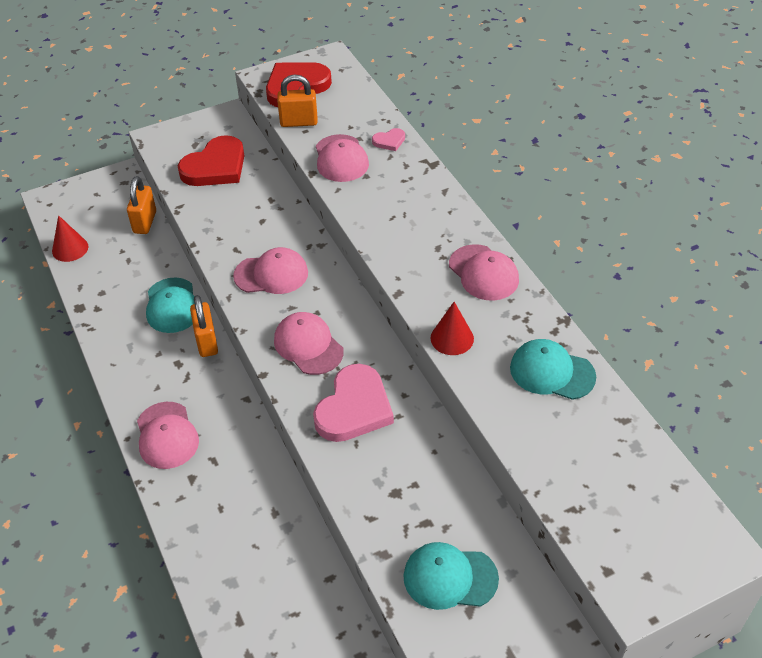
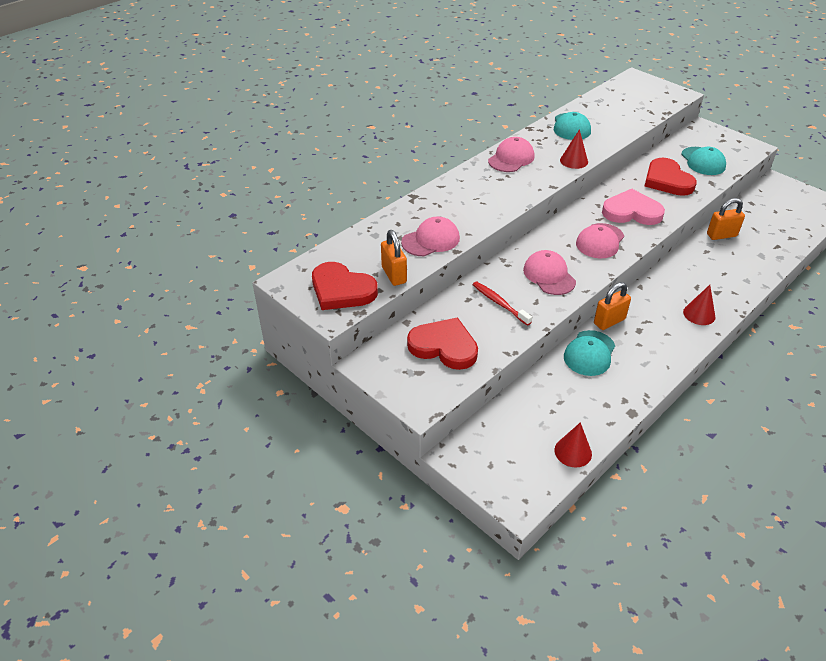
camera: 110 degrees left, 5 degrees down
orange padlock [127,176,156,234] -> orange padlock moved to [707,198,745,240]
pink cap [137,402,199,469] -> red cone [683,285,716,325]
turquoise cap [146,277,195,333] -> turquoise cap turned 150 degrees clockwise [564,330,615,376]
pink heart [372,128,405,151] -> none
none -> red toothbrush [473,281,532,326]
none -> red heart [645,158,697,196]

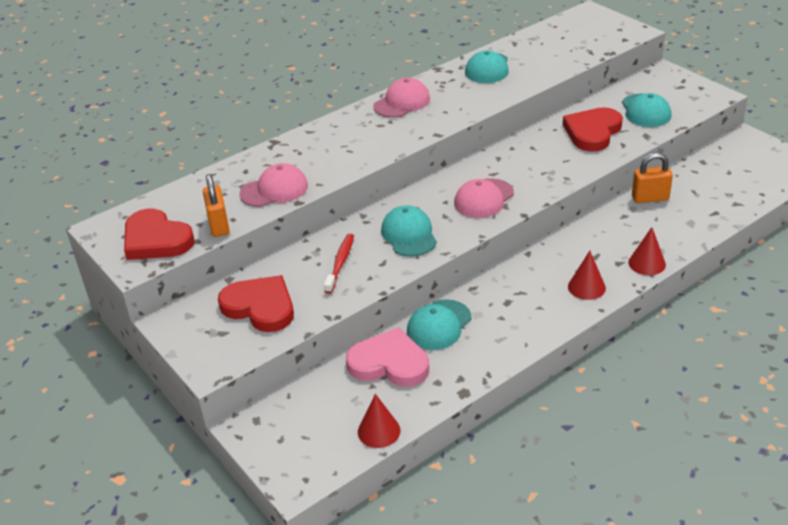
camera: 10 degrees right, 5 degrees down
red toothbrush [473,281,532,326] -> red toothbrush turned 45 degrees clockwise [324,234,354,294]
pink cap [523,250,576,295] -> turquoise cap [381,206,437,256]
red cone [560,129,588,169] -> red cone moved to [628,227,666,275]
orange padlock [594,282,631,330] -> none
pink heart [602,189,665,225] -> pink heart moved to [346,327,429,387]
red heart [645,158,697,196] -> red heart turned 45 degrees clockwise [563,107,623,151]

